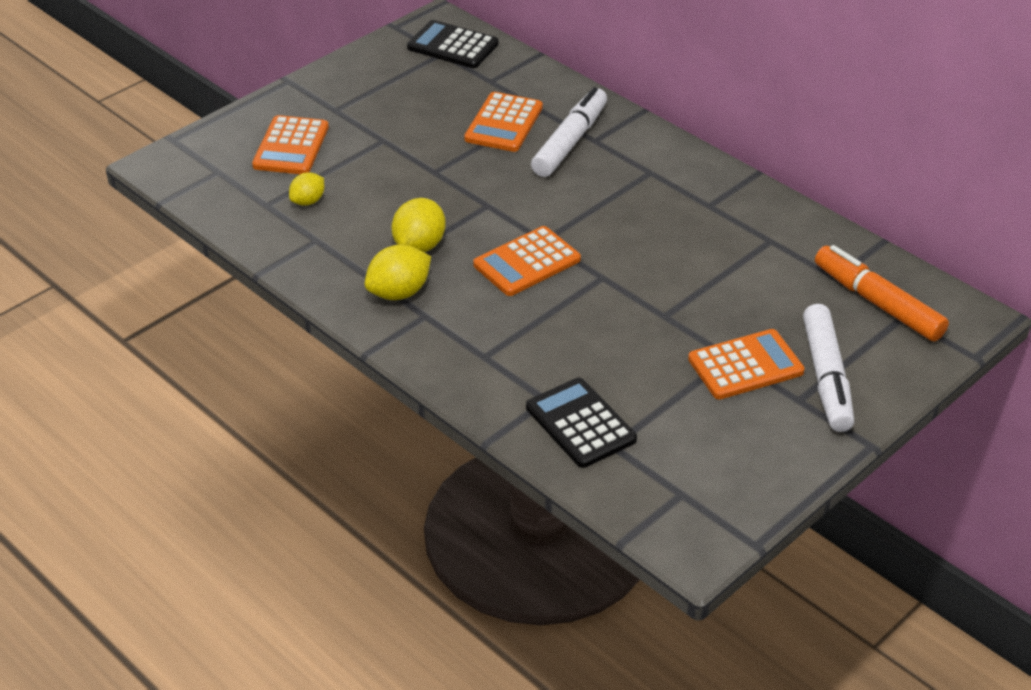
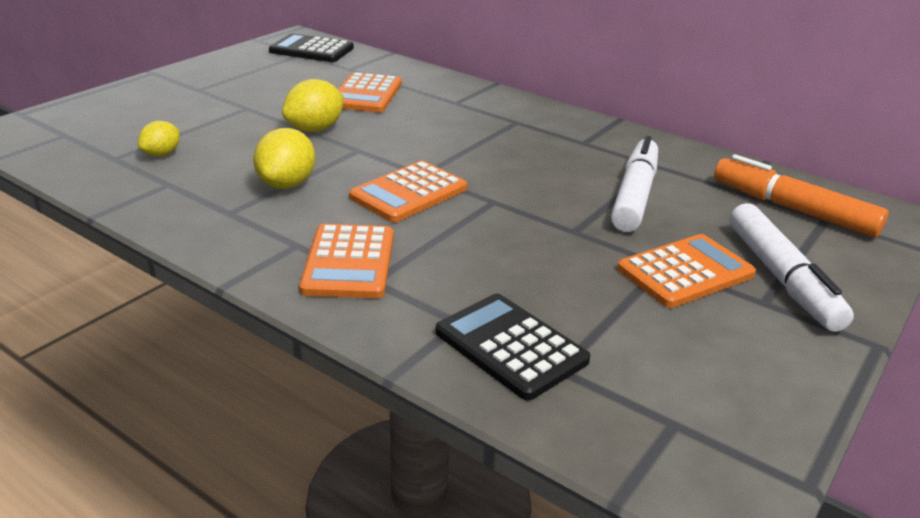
camera: 10 degrees left, 10 degrees down
orange calculator [252,115,329,174] -> orange calculator moved to [299,224,394,298]
yellow lemon [365,245,431,300] -> yellow lemon moved to [282,79,344,132]
white marker [531,87,607,177] -> white marker moved to [611,136,658,232]

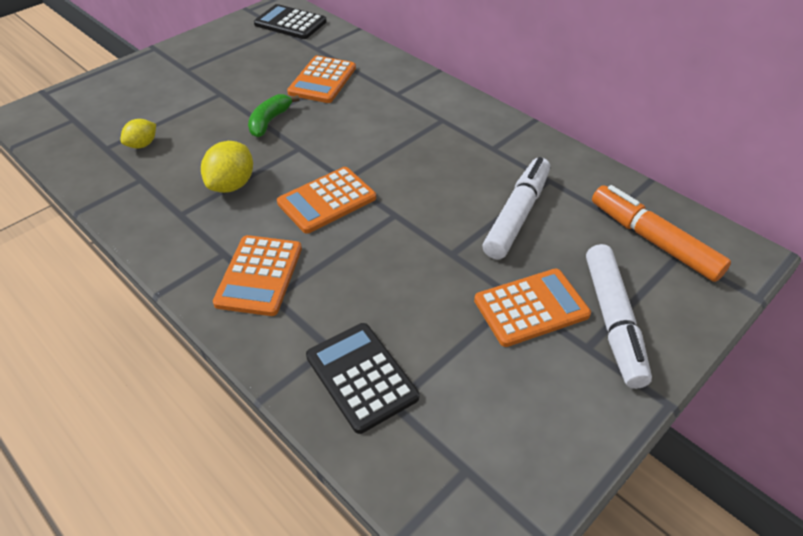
camera: 10 degrees right, 15 degrees up
yellow lemon [282,79,344,132] -> green banana [248,94,300,137]

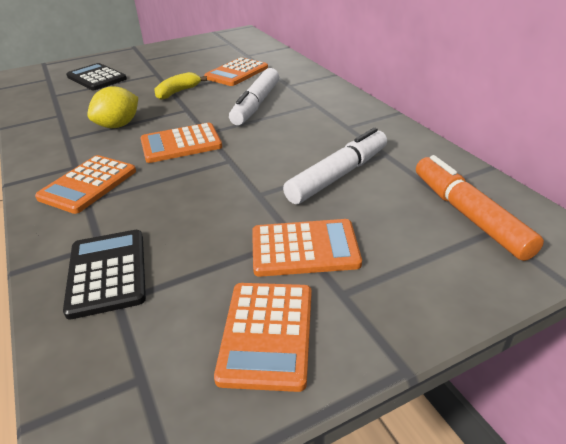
camera: 20 degrees right, 10 degrees down
yellow lemon [120,119,156,148] -> none
green banana [248,94,300,137] -> yellow banana [155,72,207,100]
black calculator [254,4,327,39] -> black calculator moved to [66,63,127,91]
white marker [586,244,652,389] -> white marker moved to [229,68,279,125]
none -> orange calculator [214,283,312,392]

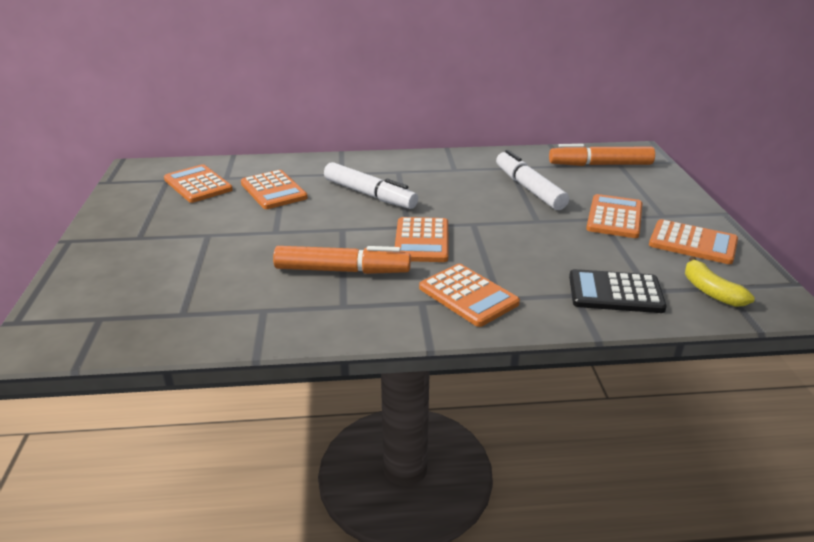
camera: 70 degrees left, 5 degrees down
black calculator [66,63,127,91] -> none
yellow lemon [87,86,138,128] -> orange marker [273,246,411,274]
yellow banana [155,72,207,100] -> yellow banana moved to [685,256,755,307]
none -> orange calculator [164,164,233,203]

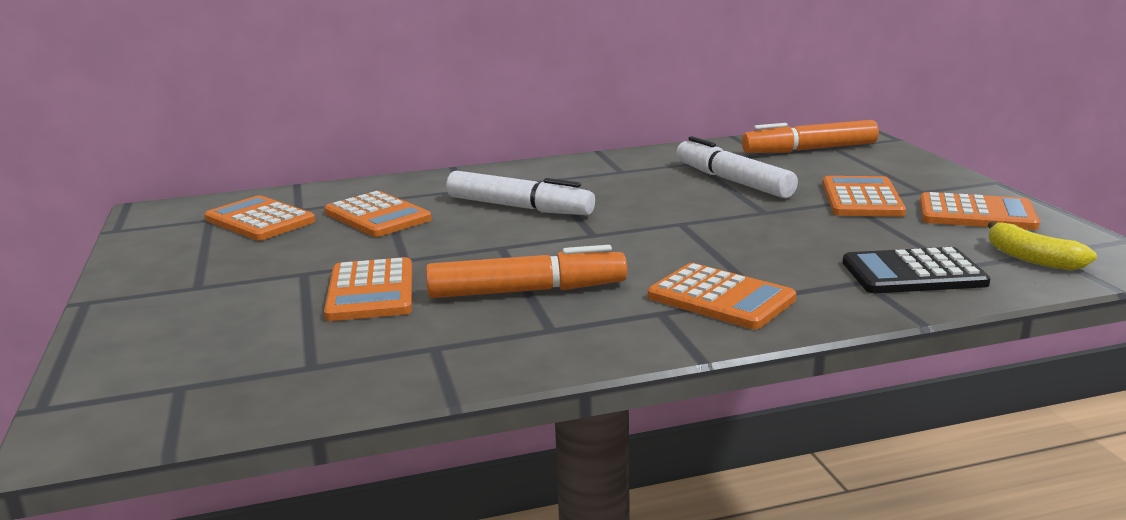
camera: 10 degrees left, 10 degrees down
orange calculator [395,217,448,262] -> orange calculator moved to [324,257,412,321]

